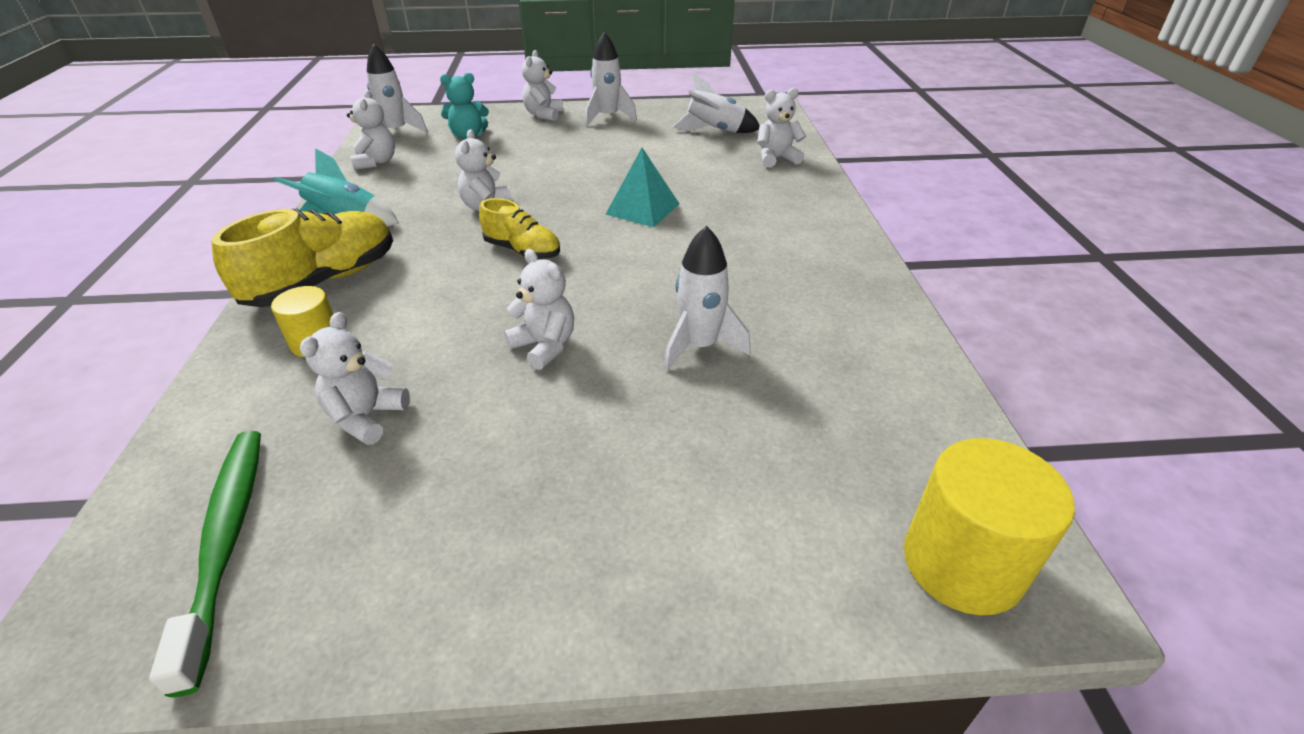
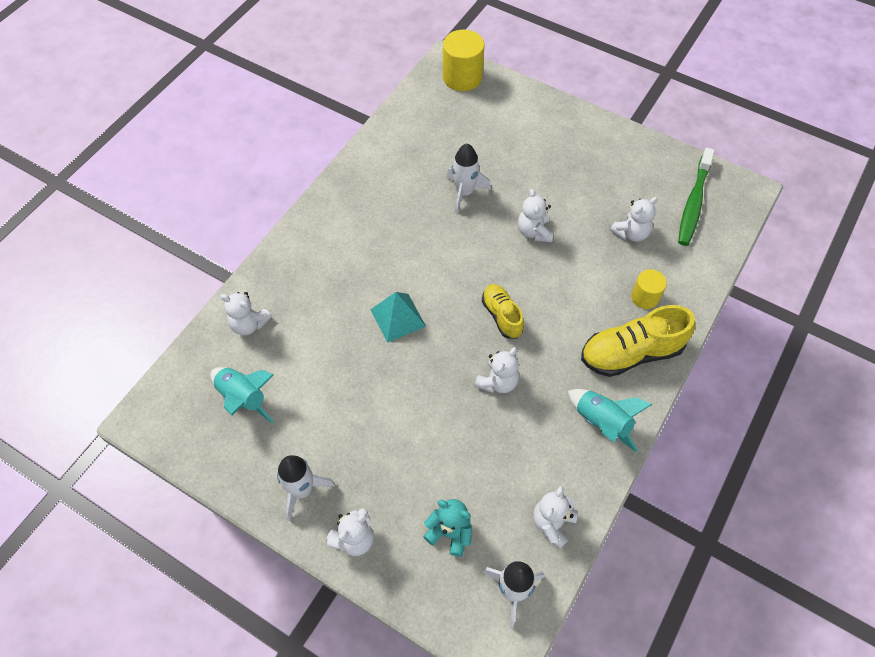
camera: 145 degrees left, 20 degrees up
white rocket [672,72,760,133] -> turquoise rocket [211,367,274,423]

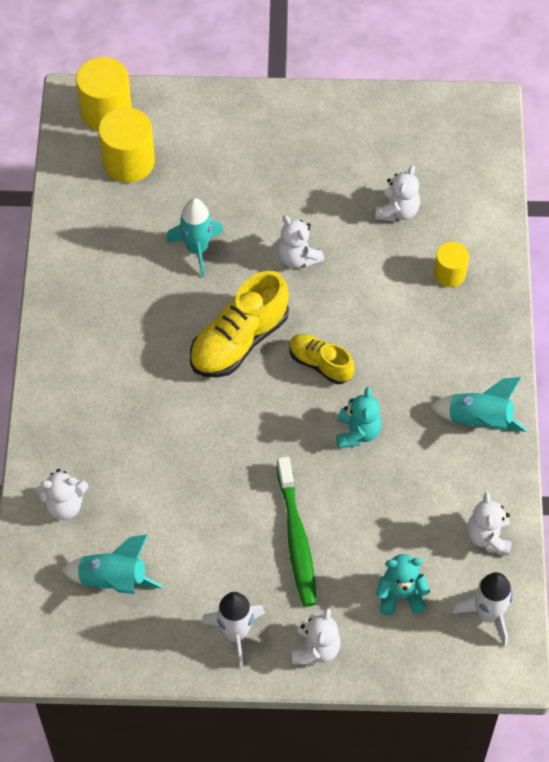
camera: 30 degrees left, 0 degrees up
turquoise pyramid [370,292,426,343] -> none
white rocket [446,144,491,213] -> turquoise rocket [166,198,224,277]
white teddy bear [475,347,519,393] -> turquoise teddy bear [336,387,381,448]
yellow shoe [581,305,695,377] -> yellow shoe moved to [190,271,289,378]
green toothbrush [678,148,715,246] -> green toothbrush moved to [277,457,317,607]
none -> yellow cylinder [98,107,155,183]

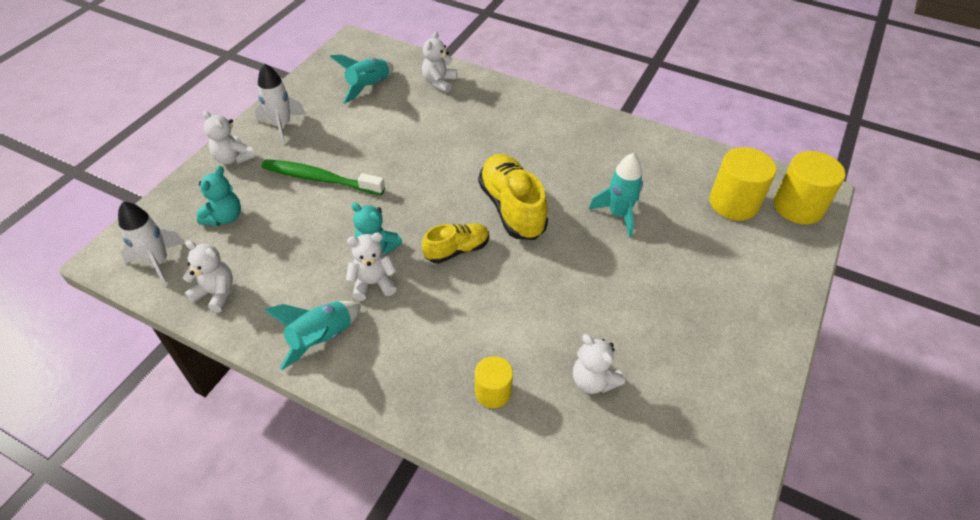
camera: 115 degrees right, 10 degrees down
white teddy bear [278,215,325,268] -> white teddy bear moved to [346,233,397,301]

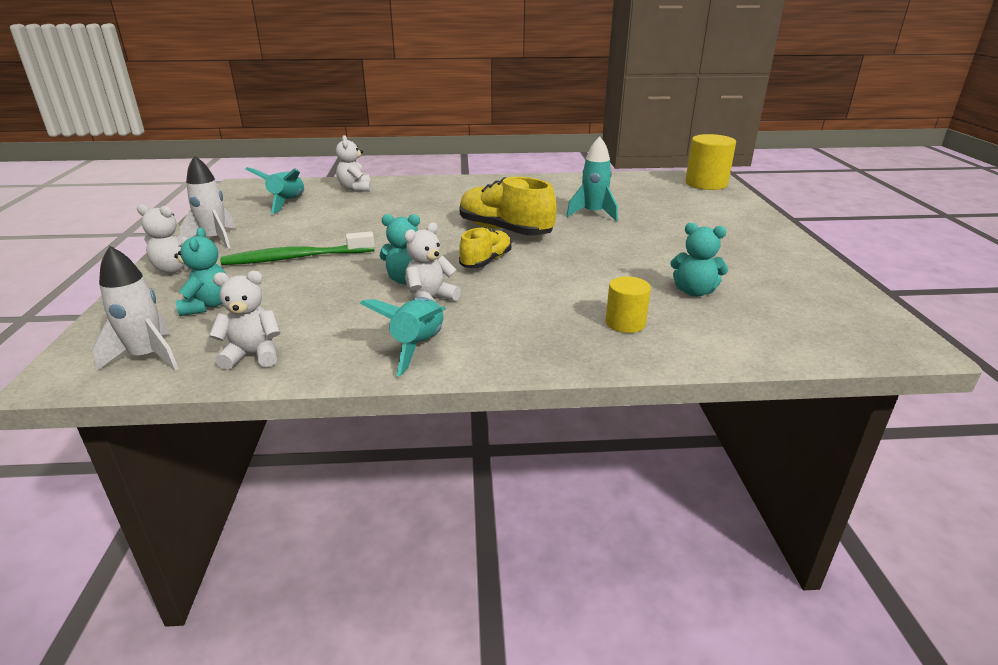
camera: 30 degrees left, 20 degrees down
white teddy bear [573,334,625,394] -> turquoise teddy bear [670,223,728,297]
yellow cylinder [709,147,777,221] -> none

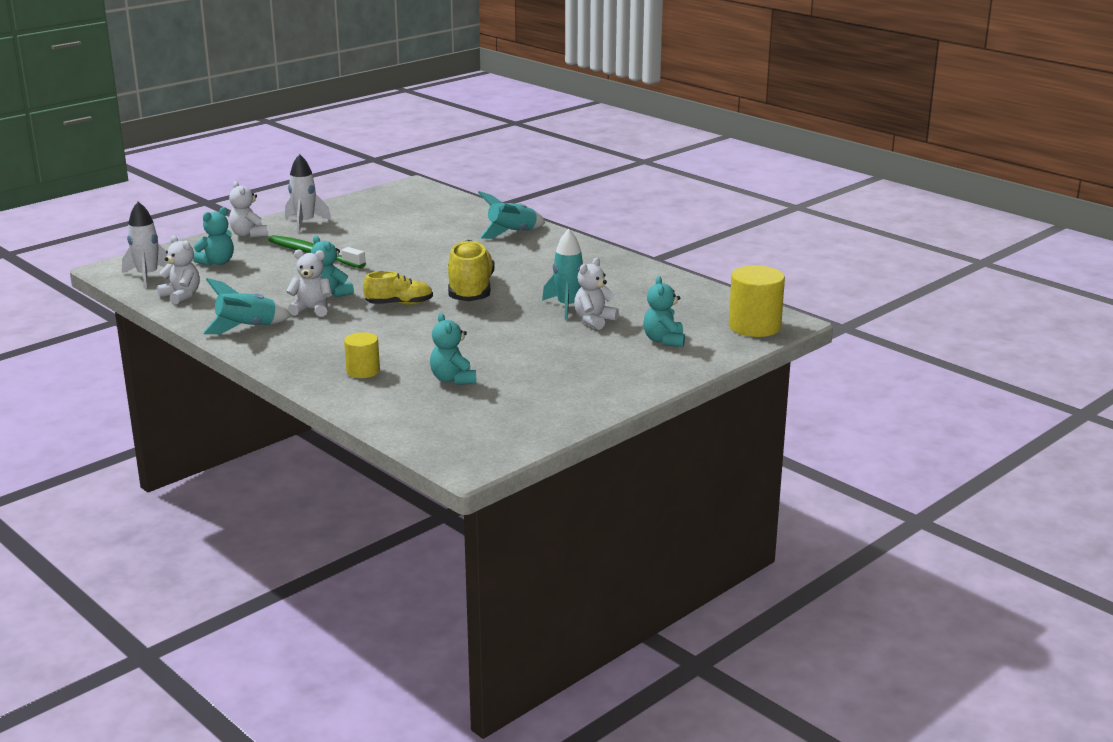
camera: 50 degrees right, 5 degrees down
turquoise rocket [246,167,304,213] -> turquoise rocket moved to [478,191,545,239]
white teddy bear [336,135,371,192] -> white teddy bear moved to [574,258,619,330]
none -> turquoise teddy bear [643,276,685,347]

